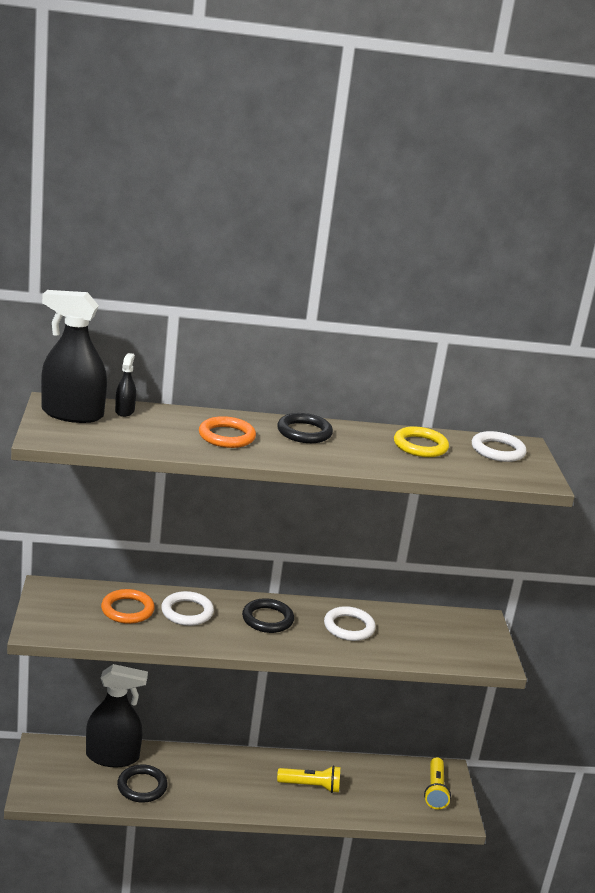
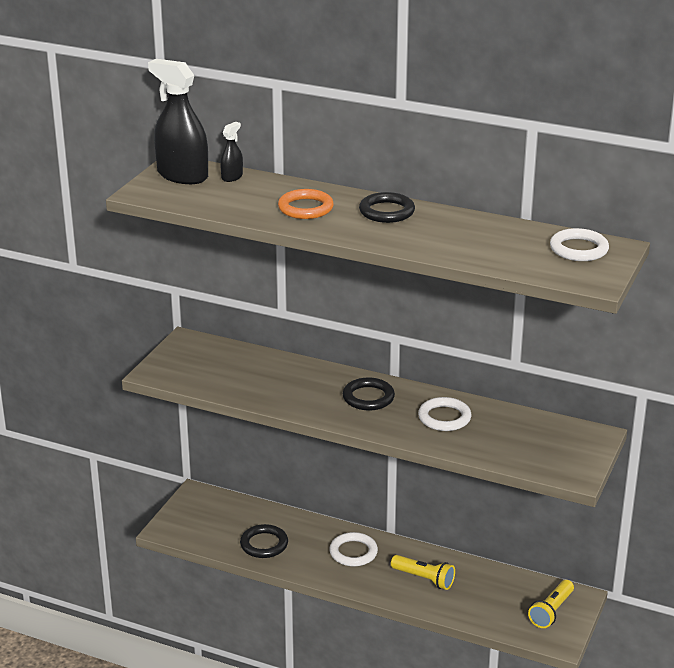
camera: 30 degrees right, 5 degrees up
black spray bottle [86,664,148,767] -> none
orange ring [101,589,155,624] -> none
white ring [161,591,214,626] -> white ring moved to [329,532,378,566]
yellow ring [394,426,449,457] -> none

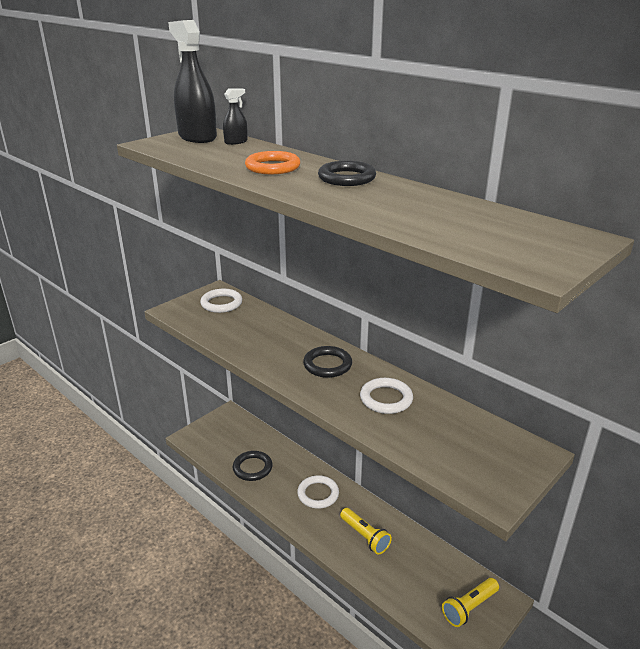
camera: 20 degrees right, 0 degrees up
white ring [550,228,609,261] -> white ring moved to [200,289,242,313]

